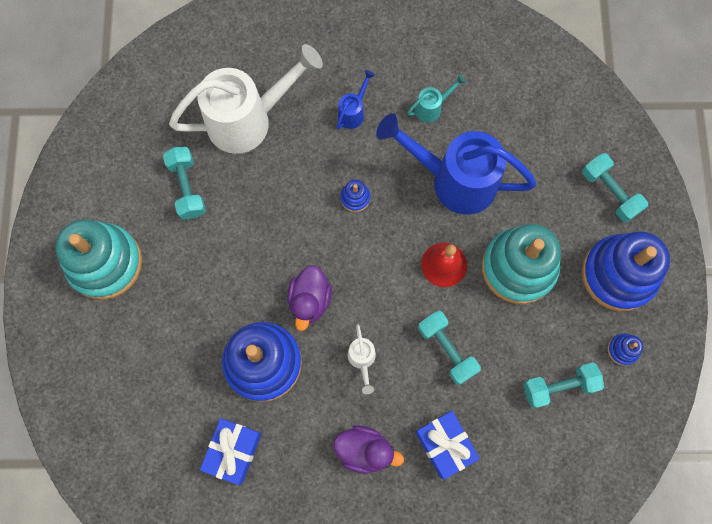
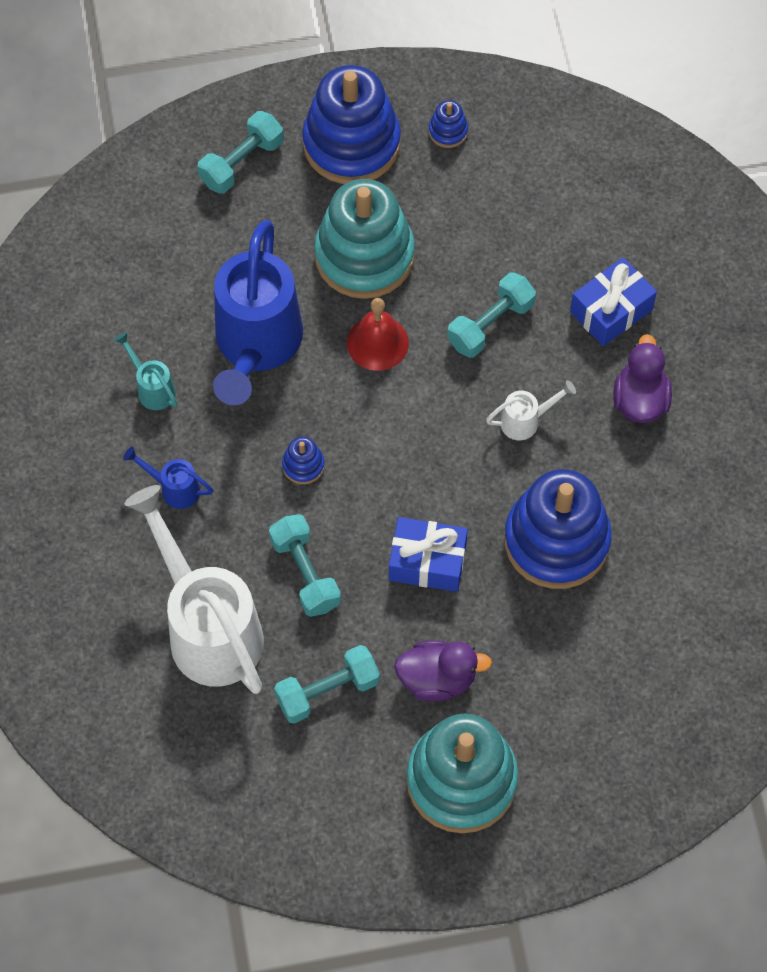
camera: 100 degrees left, 10 degrees down
blue gift [200,418,262,485] -> blue gift moved to [389,517,468,592]
purple duck [287,265,332,331] -> purple duck moved to [394,640,492,702]
turquoise dumbbell [524,362,604,408] -> turquoise dumbbell moved to [269,514,341,617]

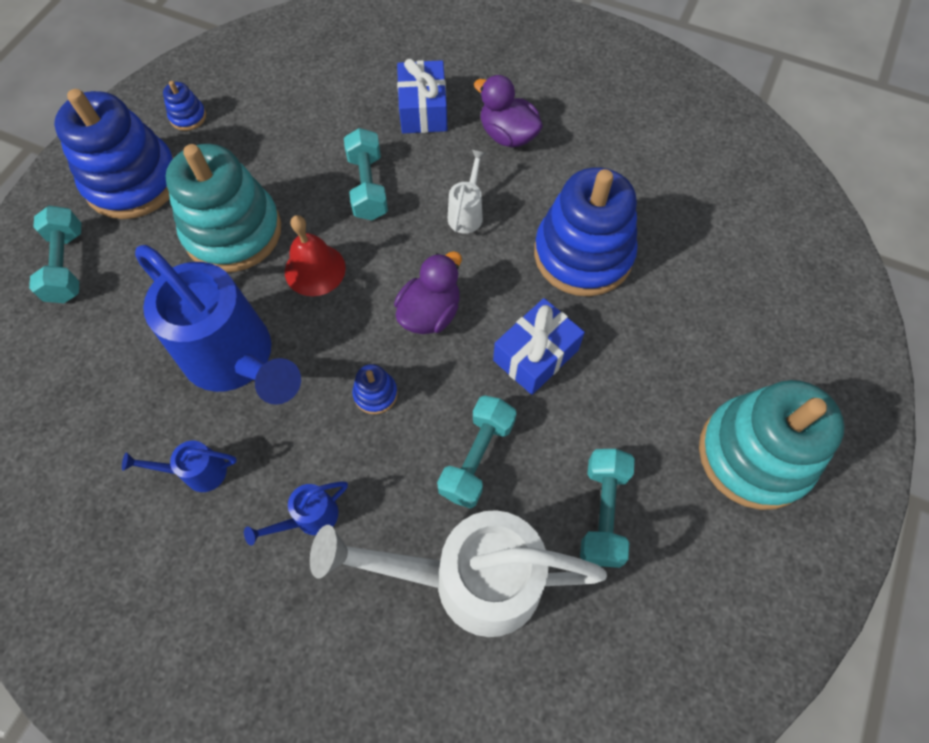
camera: 55 degrees left, 0 degrees up
turquoise watering can [114,332,177,410] -> blue watering can [122,441,237,492]
turquoise dumbbell [269,514,341,617] -> turquoise dumbbell turned 75 degrees counterclockwise [437,395,517,508]
purple duck [394,640,492,702] -> purple duck moved to [394,251,462,334]

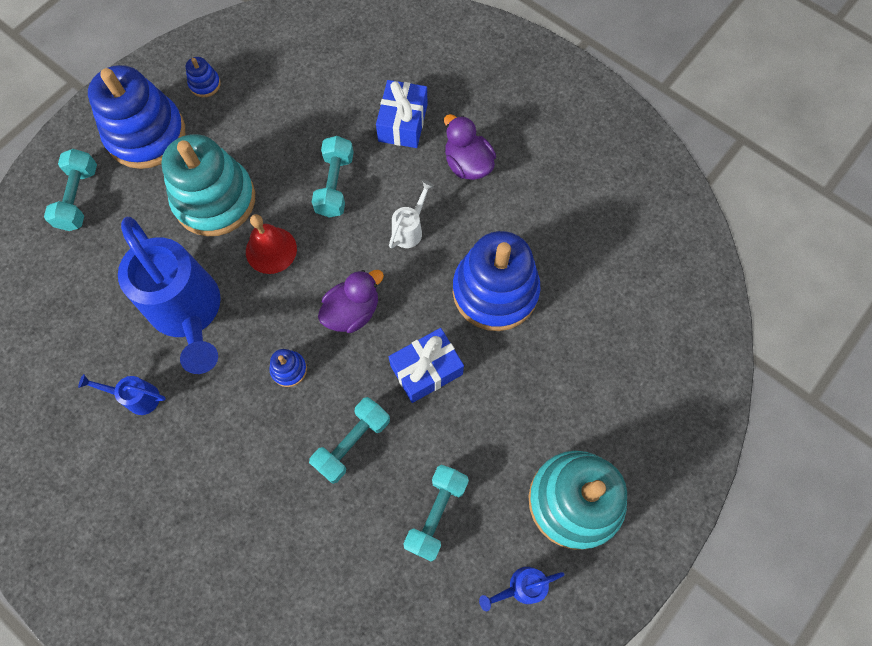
camera: 15 degrees right, 5 degrees up
blue watering can [244,482,348,546] -> blue watering can moved to [479,567,564,611]
white watering can [310,510,607,637] -> none

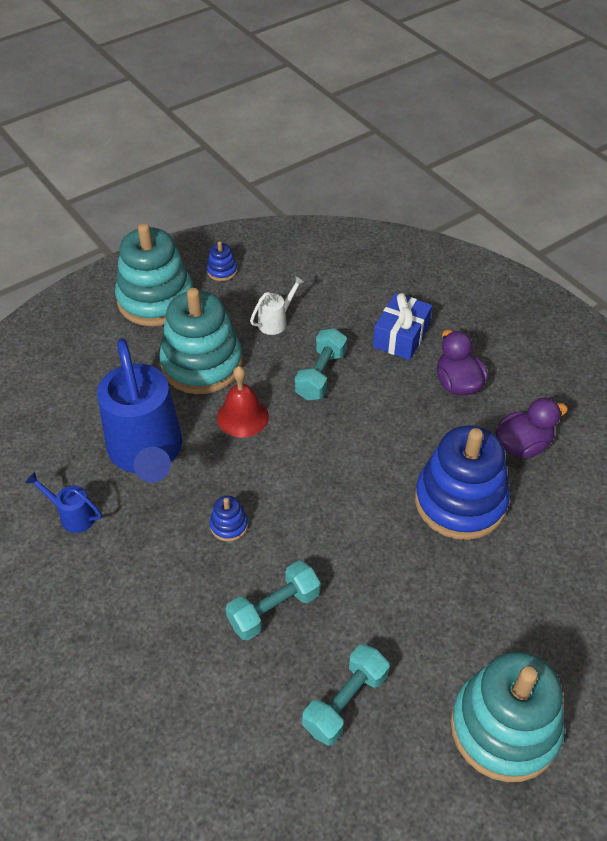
camera: 15 degrees right, 20 degrees down
turquoise dumbbell [44,149,97,231] -> none
blue stacking toy [88,65,185,169] -> turquoise stacking toy [115,223,193,326]
purple duck [318,270,384,333] -> purple duck moved to [495,398,568,458]
white watering can [389,180,434,248] -> white watering can moved to [250,275,305,335]
blue gift [389,328,464,403] -> none
blue watering can [479,567,564,611] -> none

